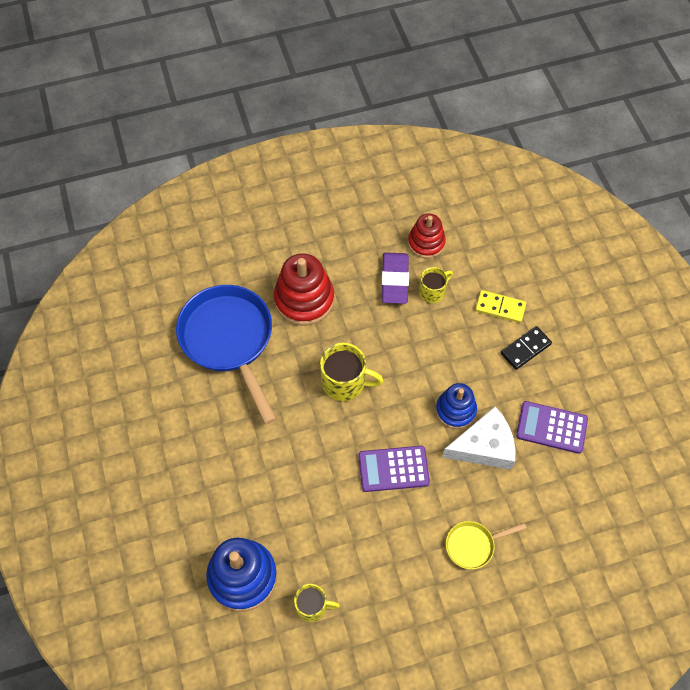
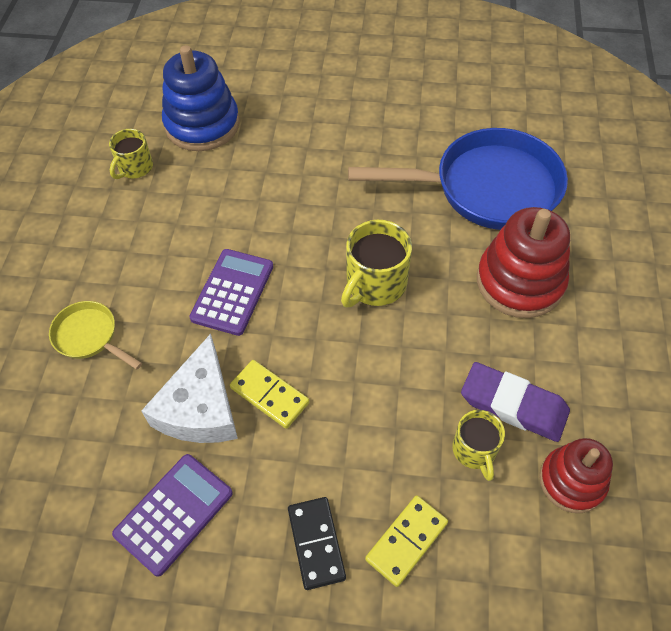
camera: 115 degrees right, 5 degrees down
blue stacking toy [436,383,477,429] -> yellow domino [230,360,309,429]
yellow pan [446,521,526,569] -> yellow pan turned 60 degrees counterclockwise [49,301,142,370]

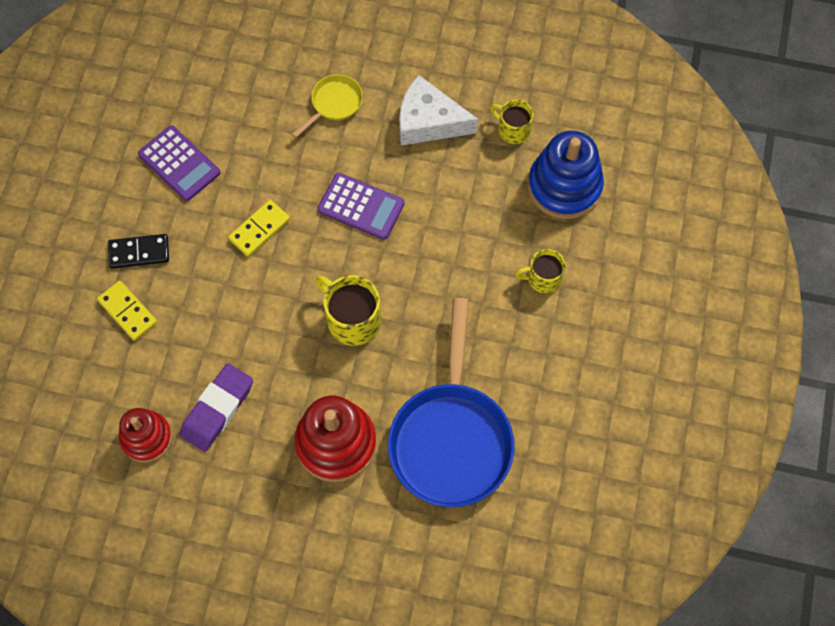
camera: 95 degrees right, 10 degrees up
white cheese [141,334,238,443] -> white cheese moved to [399,75,478,146]
yellow mug [452,410,505,481] -> yellow mug moved to [515,249,566,293]

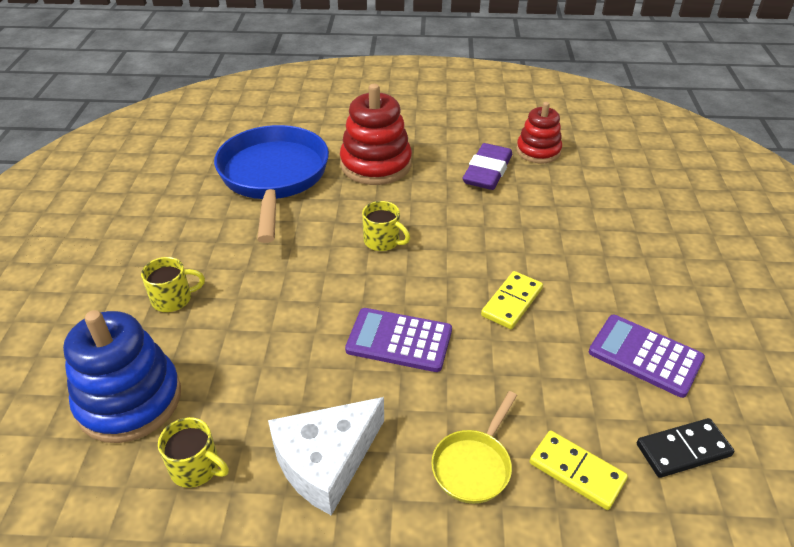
camera: 170 degrees right, 25 degrees down
yellow domino [97,281,157,341] -> yellow domino moved to [529,431,628,510]
black domino [108,234,169,269] -> black domino moved to [637,418,734,478]
yellow mug [316,275,381,346] -> yellow mug [362,201,410,251], size x0.64
white cheese [399,75,478,146] -> white cheese turned 135 degrees clockwise [268,397,384,516]

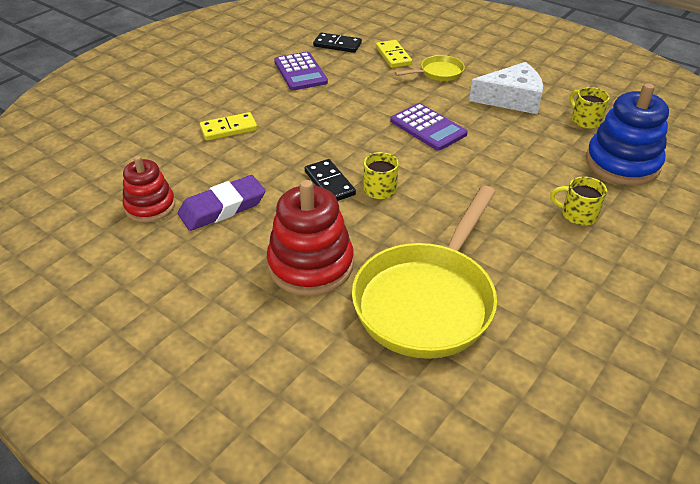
camera: 145 degrees left, 0 degrees up
blue pan [214,125,329,243] -> yellow pan [352,185,497,359]
yellow domino [481,271,543,329] -> yellow domino moved to [200,112,257,141]
none -> black domino [305,159,356,201]

